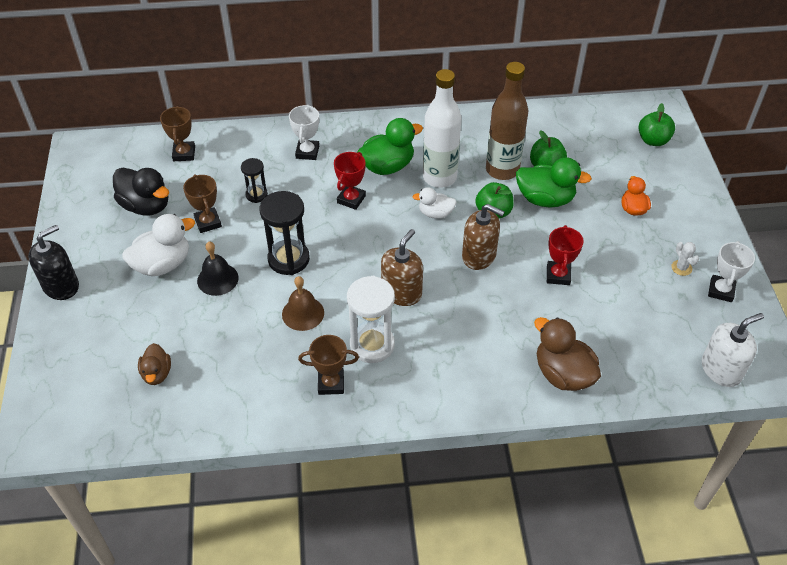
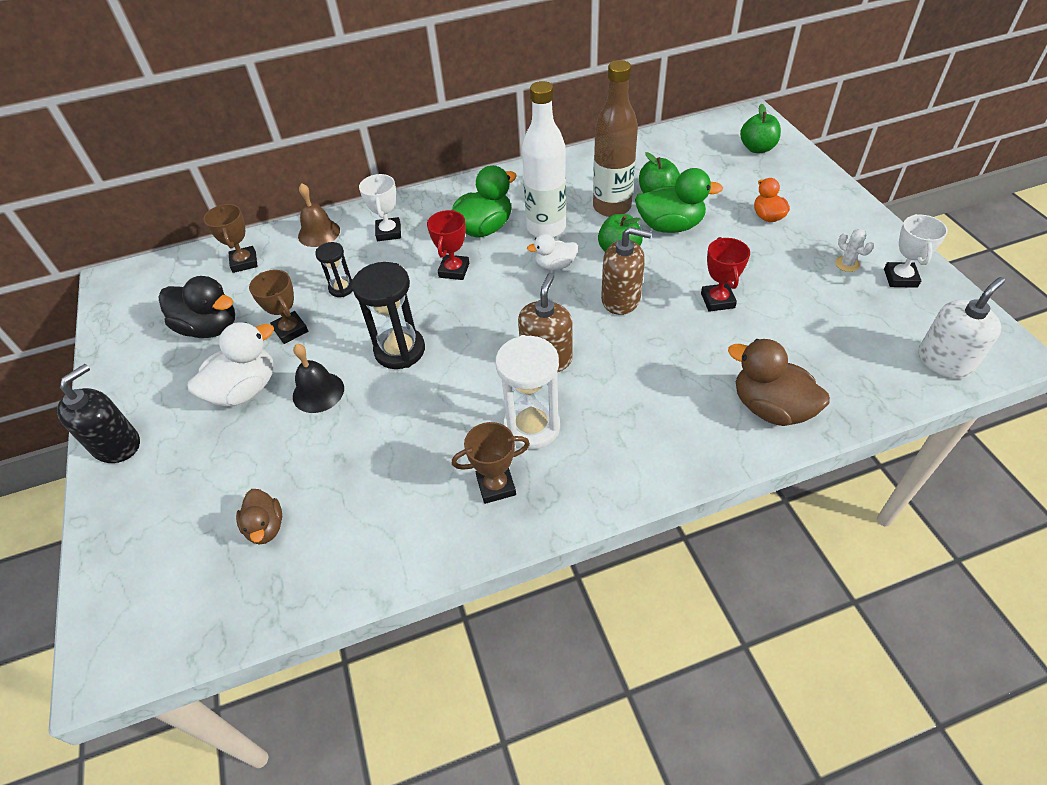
camera: 10 degrees left, 0 degrees up
brown bell [282,276,324,331] -> brown bell moved to [298,183,340,247]

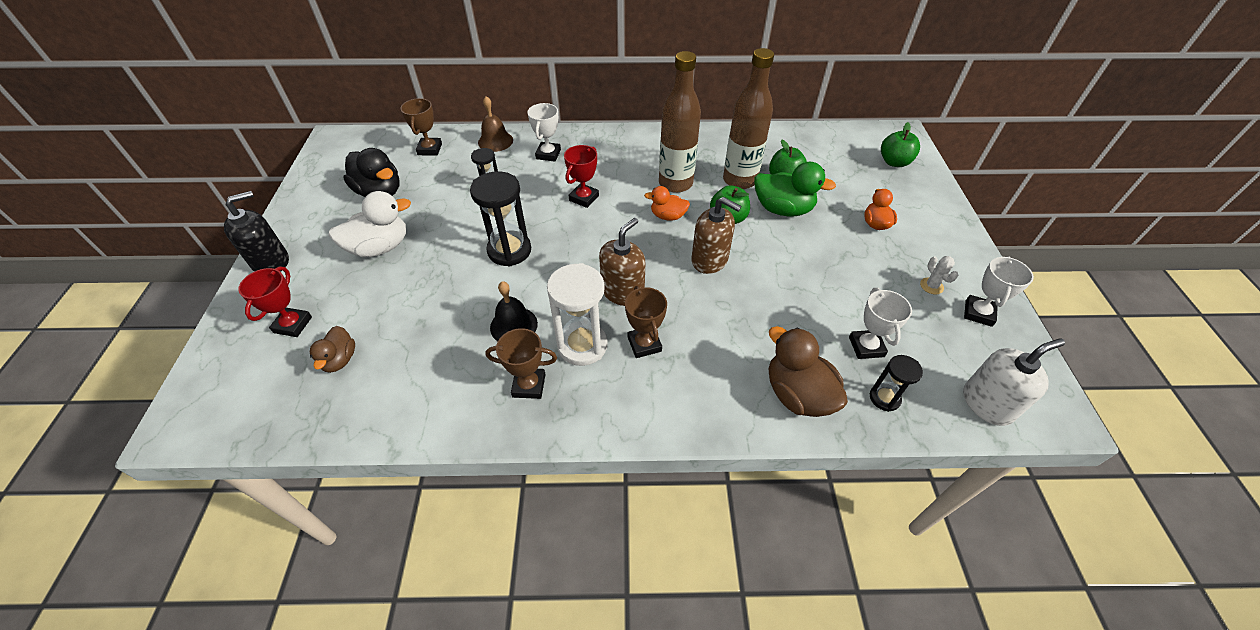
camera: 15 degrees right, 0 degrees up
brown trophy [249,270,308,344] -> brown trophy moved to [625,286,667,358]
black bell [293,344,344,413] -> black bell moved to [490,281,538,341]
green duck [452,165,517,237] -> none
white bottle [522,81,566,237] -> brown bottle [659,51,701,193]
white duck [527,234,578,270] -> orange duck [644,186,690,221]
red trophy [701,237,750,312] -> red trophy moved to [238,266,312,337]
none -> white trophy [849,288,912,359]
none -> black hourglass [870,355,923,412]

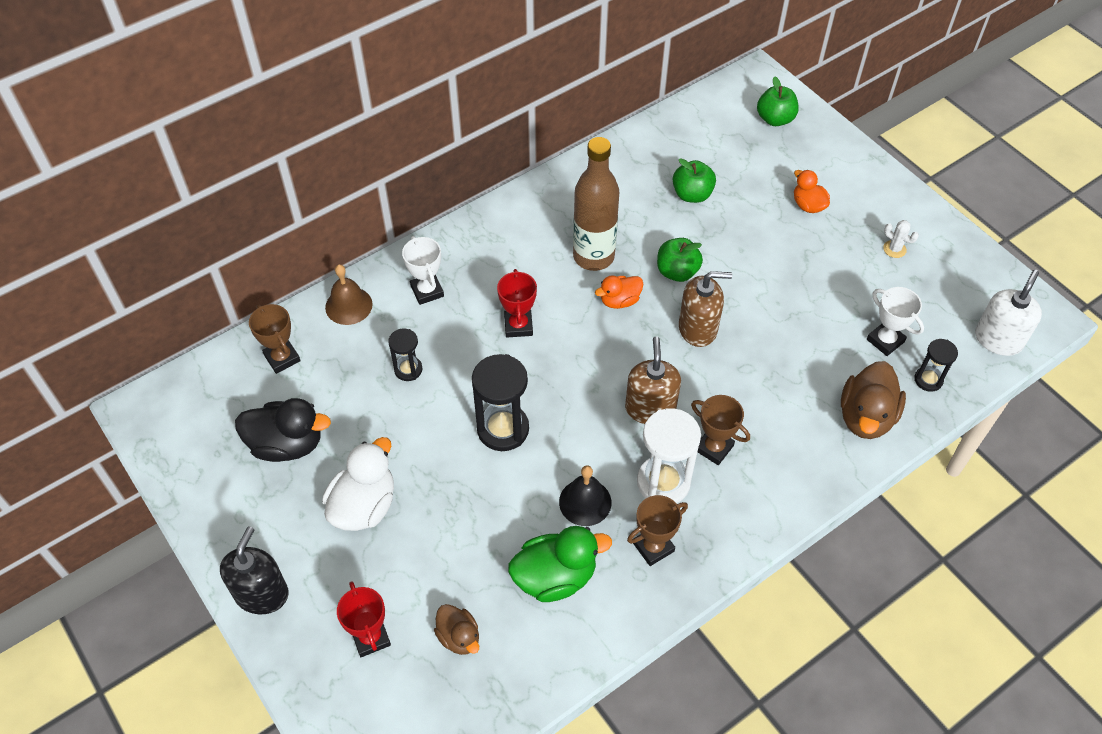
camera: 35 degrees left, 5 degrees up
brown bottle [723,48,774,189] -> none
green duck [754,162,836,216] -> green duck moved to [508,526,612,602]
brown duck [769,326,848,417] -> brown duck turned 90 degrees counterclockwise [841,361,906,439]
white trophy [964,256,1034,327] -> none

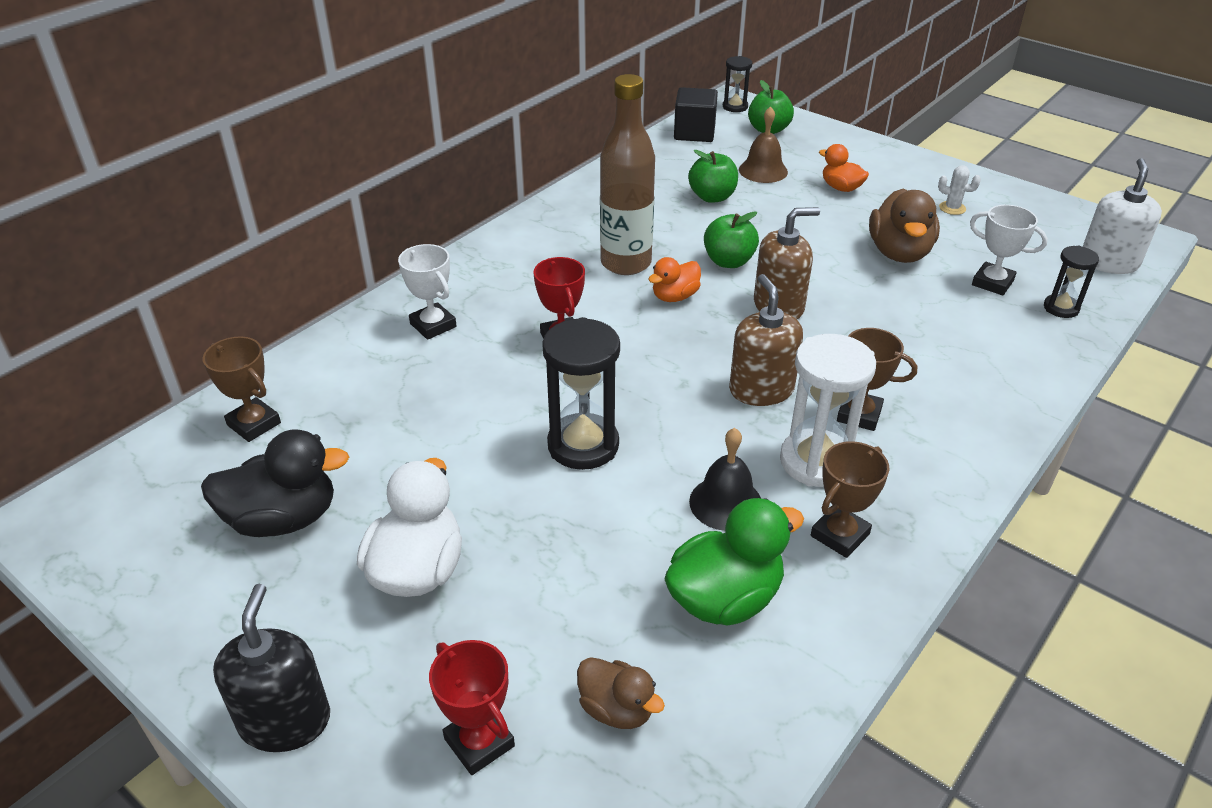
camera: 15 degrees left, 15 degrees down
brown bell [325,264,373,325] -> brown bell moved to [739,106,788,183]
black hourglass [388,329,423,381] -> black hourglass moved to [723,56,752,112]
brown duck [841,361,906,439] -> brown duck moved to [869,189,940,263]
none -> black cube [674,87,718,142]

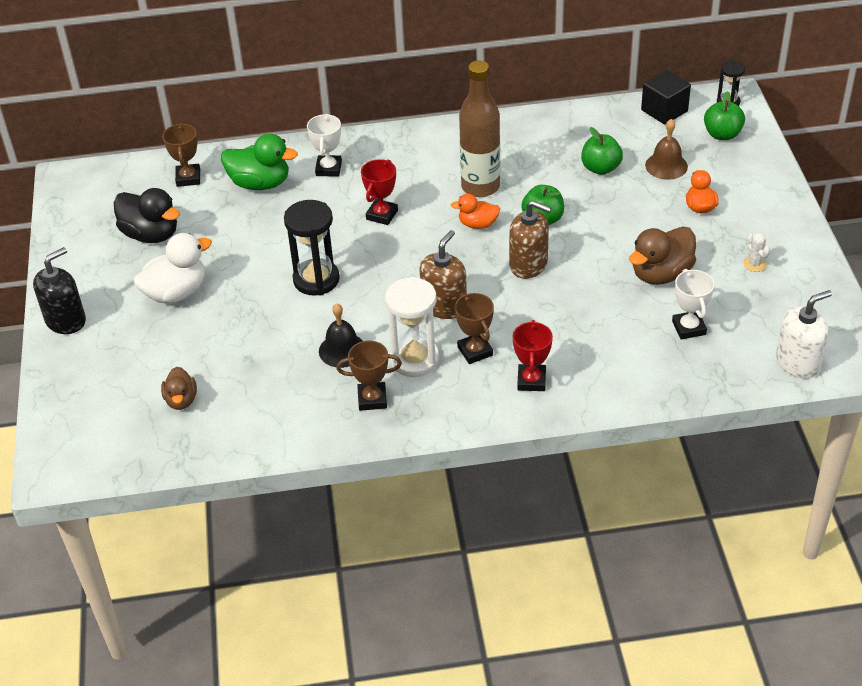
camera: 45 degrees right, 5 degrees up
red trophy [429,640,515,775] -> red trophy moved to [513,320,553,391]
green duck [665,498,804,626] -> green duck moved to [221,133,298,190]
black hourglass [1044,246,1099,318] -> none

